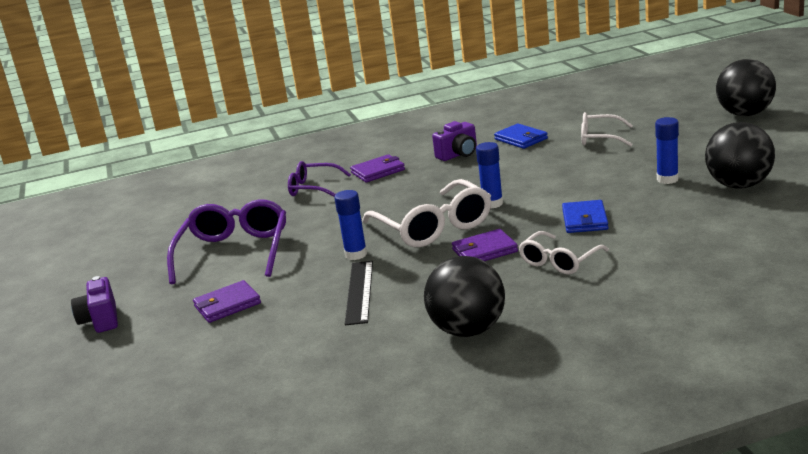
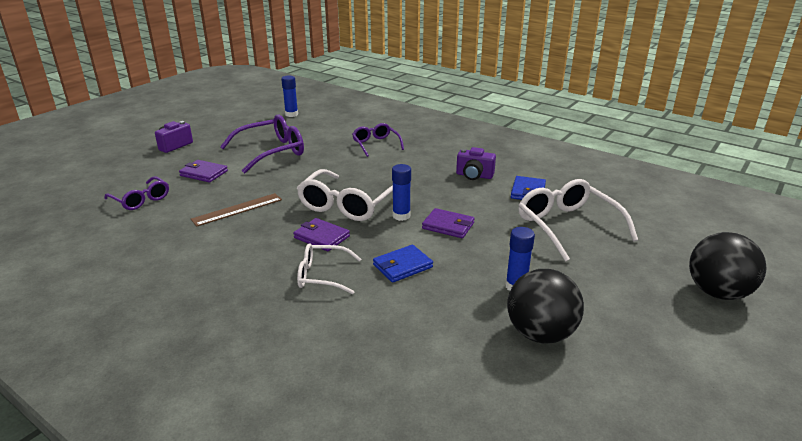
camera: 50 degrees right, 5 degrees up
blue glue stick [334,190,367,260] -> blue glue stick moved to [281,76,298,117]
black ruler [345,261,373,325] -> brown ruler [191,193,282,227]
purple wallet [350,154,405,182] -> purple wallet moved to [422,208,475,238]
black ball [424,256,505,337] -> none
white glasses [581,112,633,147] -> white glasses [518,179,638,262], size x1.67
none -> purple glasses [104,176,169,210]

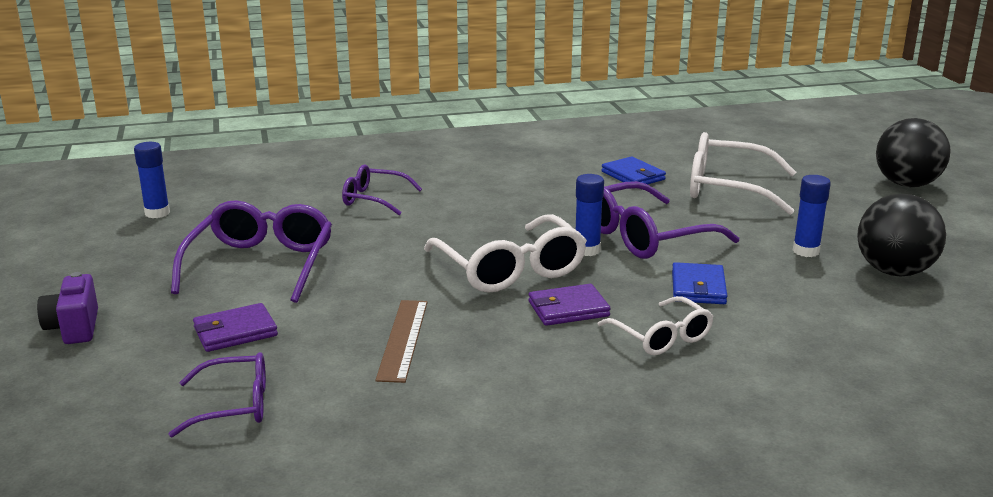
camera: 50 degrees left, 5 degrees down
white glasses [297,243,361,294] -> white glasses turned 75 degrees counterclockwise [597,296,714,355]
purple wallet [422,208,475,238] -> purple glasses [601,181,739,259]
purple camera [456,147,496,180] -> none

